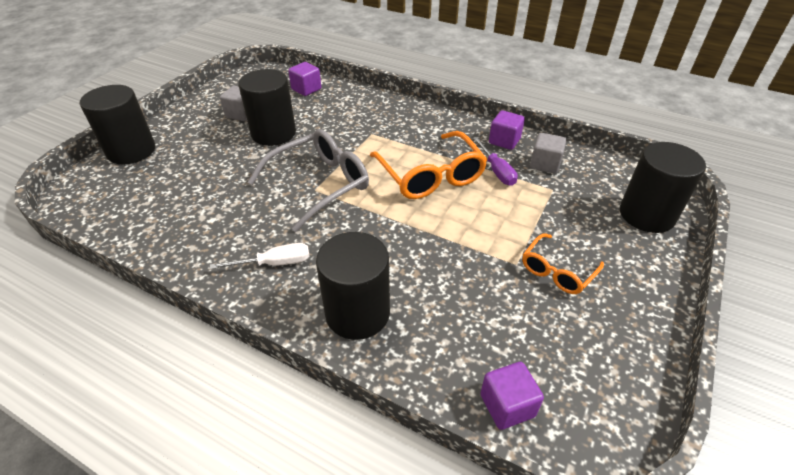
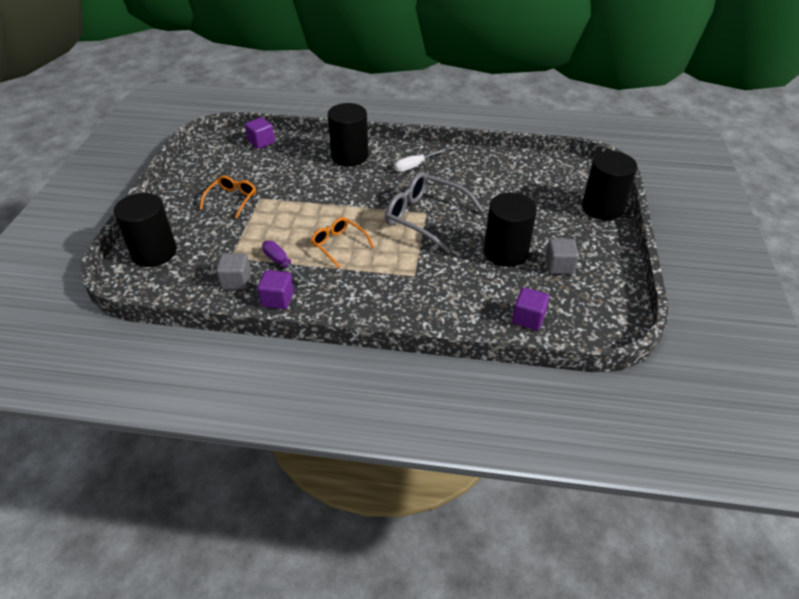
camera: 160 degrees right, 0 degrees up
grey glasses [248,129,369,232] -> grey glasses turned 90 degrees clockwise [385,172,484,253]
orange glasses [370,131,488,199] -> orange glasses [311,217,374,269], size x0.58

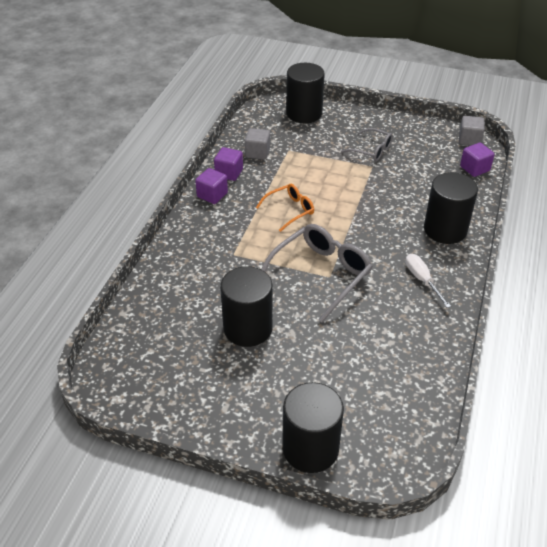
camera: 100 degrees right, 0 degrees up
orange glasses [200,175,256,219] -> grey glasses [341,128,393,161]
purple screwdriver [262,241,309,283] -> none
purple cube [512,287,549,330] -> purple cube moved to [195,168,228,204]
grey cube [545,239,579,274] -> grey cube moved to [459,116,485,146]

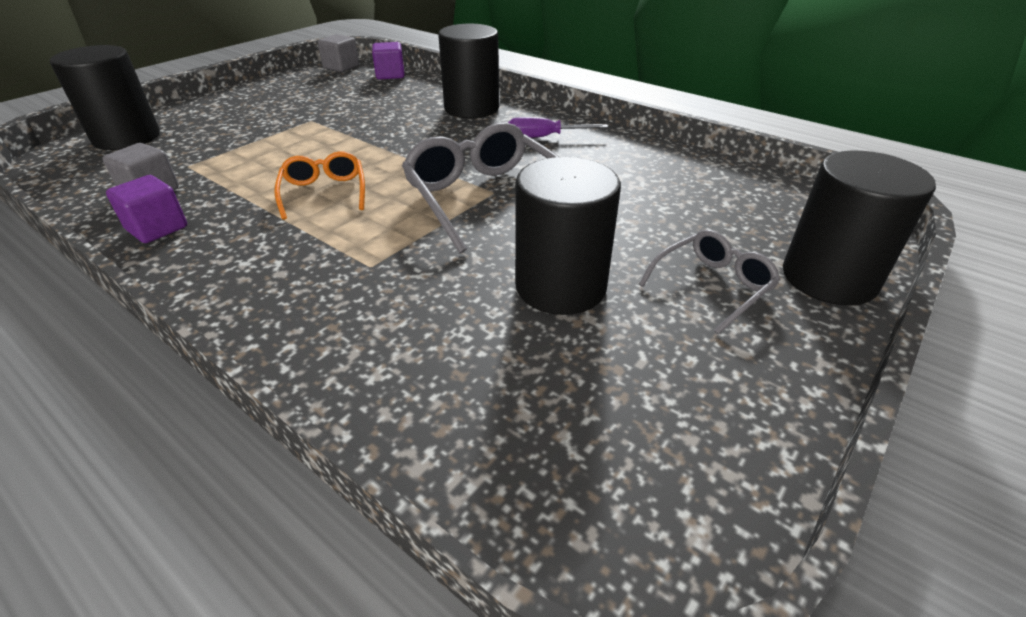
camera: 70 degrees left, 5 degrees down
purple cube [195,168,228,204] -> none
grey glasses [341,128,393,161] -> grey glasses moved to [639,230,781,334]
white screwdriver [405,254,451,308] -> purple screwdriver [508,117,608,138]

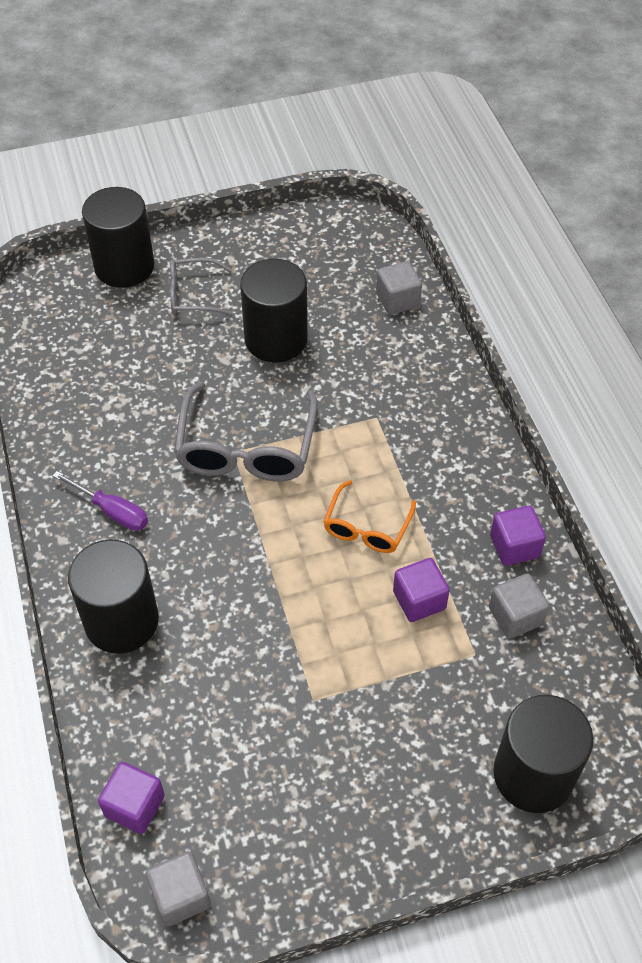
camera: 145 degrees left, 15 degrees up
none -> grey cube [376,261,422,315]
none -> purple cube [393,558,450,622]

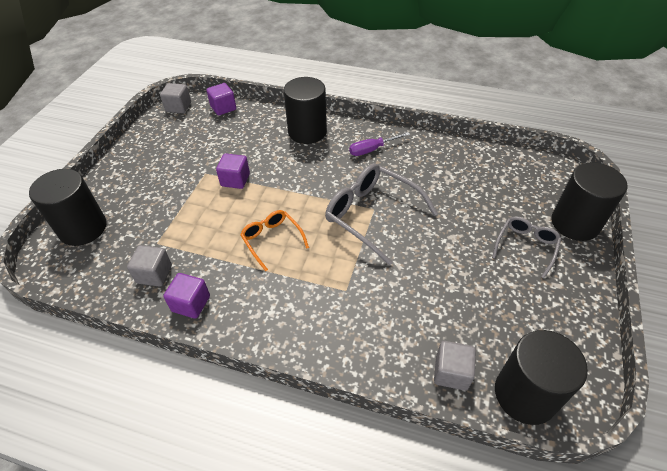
camera: 125 degrees right, 5 degrees down
black cylinder [240,259,308,363] -> black cylinder moved to [495,330,588,425]
purple cube [393,558,450,622] -> purple cube moved to [216,153,250,189]

